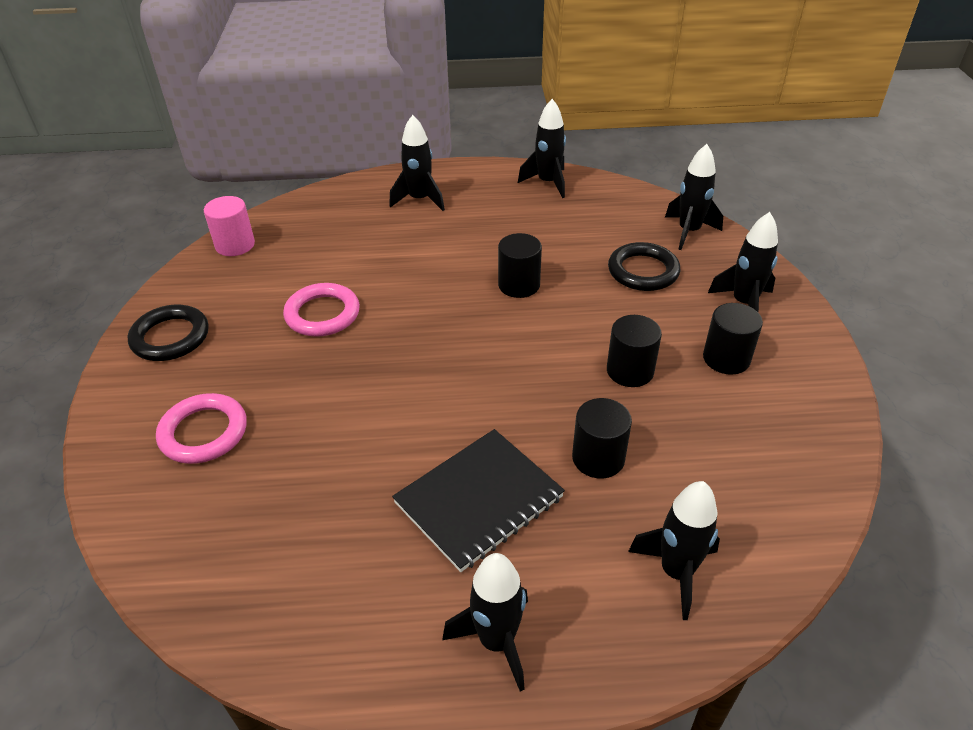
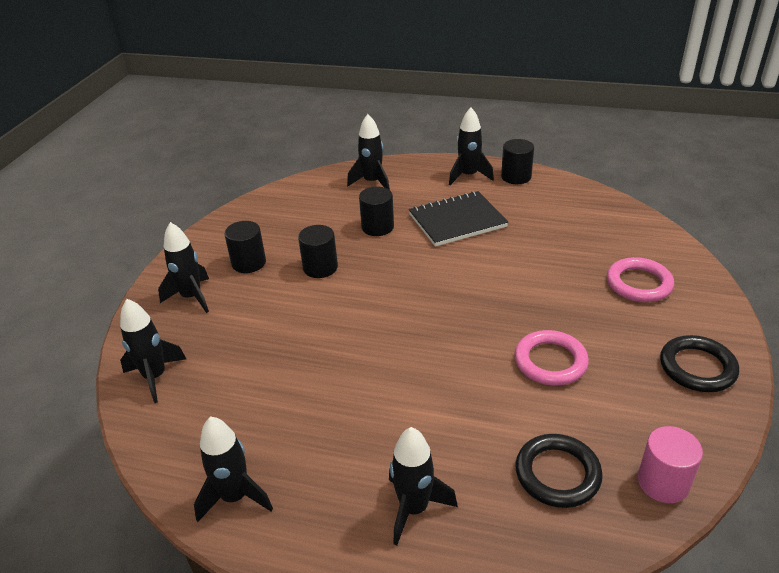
camera: 160 degrees left, 5 degrees down
black cylinder [498,233,542,298] -> black cylinder moved to [501,139,534,184]
black ring [608,242,680,291] -> black ring moved to [515,434,603,508]

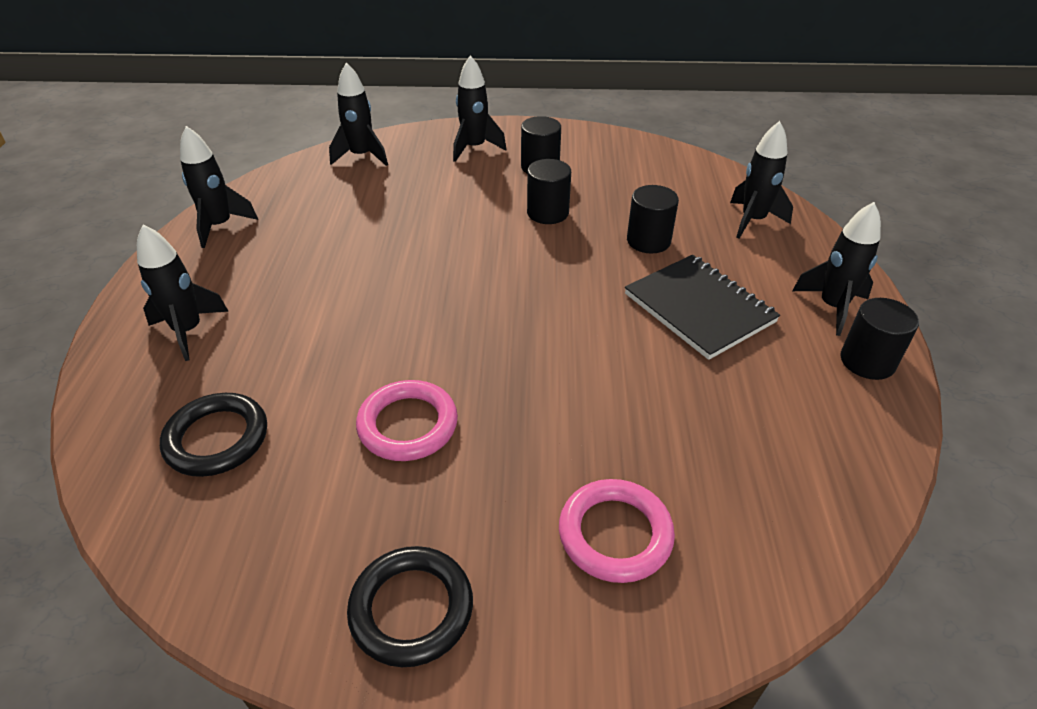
camera: 75 degrees right, 5 degrees up
pink cylinder [638,426,703,503] -> none

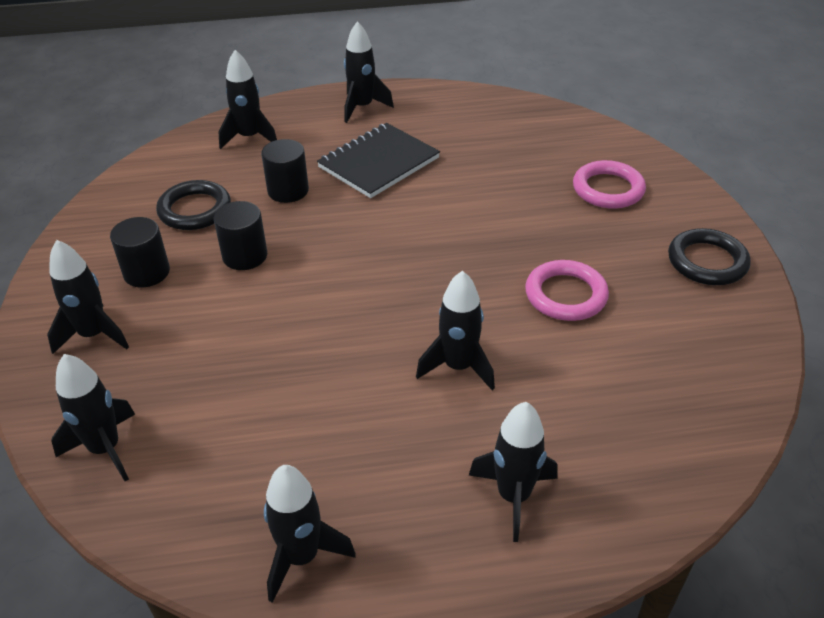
camera: 100 degrees left, 0 degrees up
black ring [160,393,267,477] -> black ring moved to [156,180,231,230]
black cylinder [840,298,919,380] -> none
none -> black rocket [416,271,495,391]

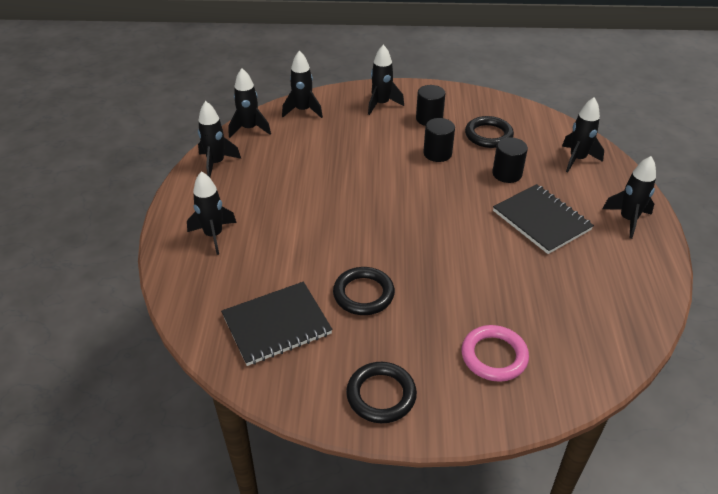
camera: 100 degrees right, 0 degrees up
black rocket [416,271,495,391] -> black rocket moved to [229,68,271,138]
pink ring [525,260,609,321] -> black ring [333,267,395,315]
none -> black notebook [221,282,333,366]

